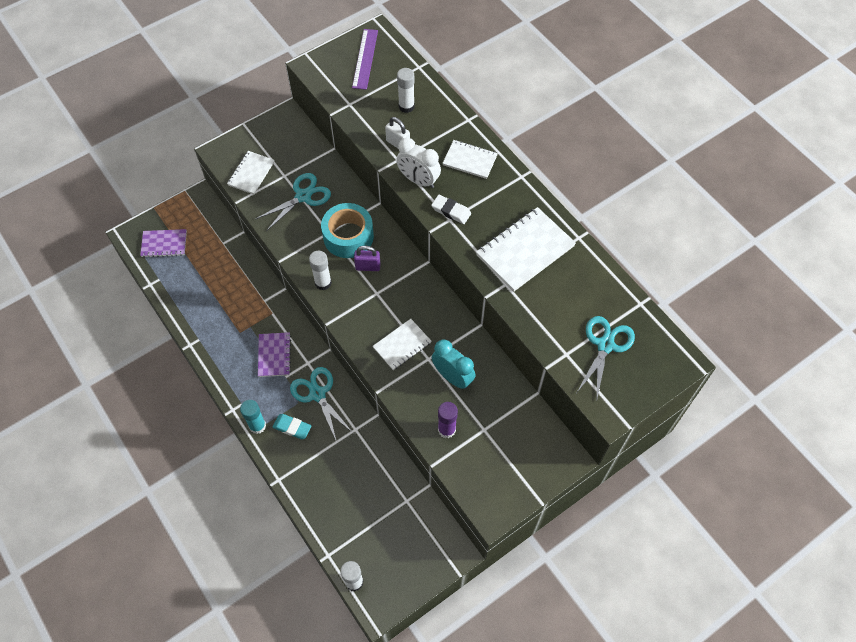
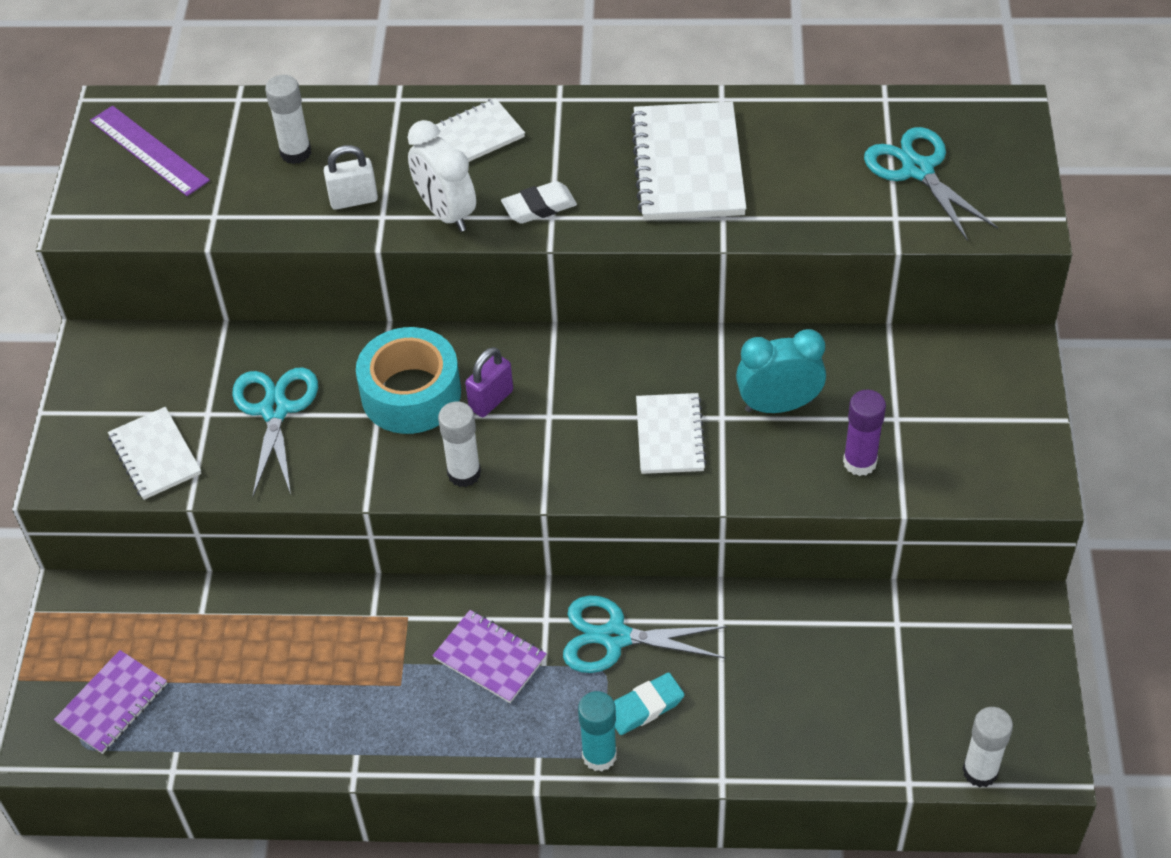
camera: 50 degrees left, 10 degrees down
white clock [396,138,441,188] -> white clock turned 75 degrees clockwise [408,120,476,232]

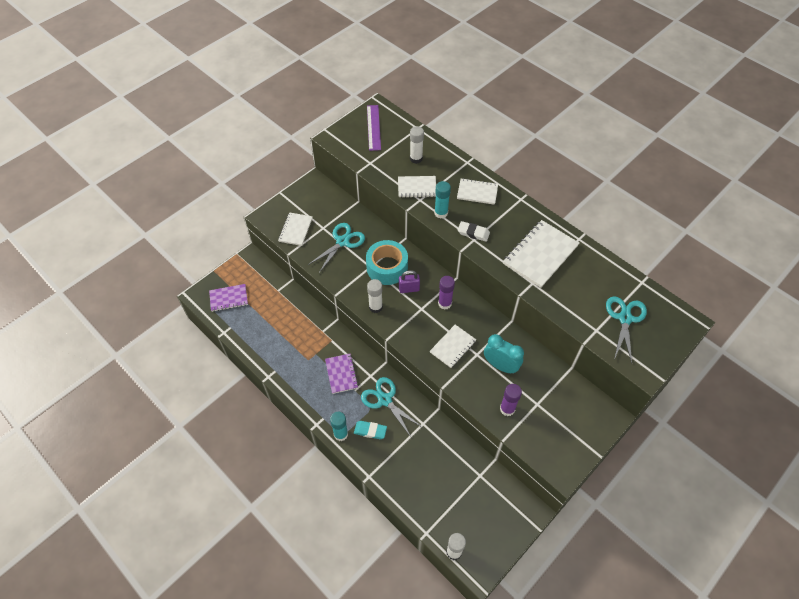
camera: 40 degrees right, 5 degrees up
white padlock [324,145,378,210] -> white notebook [398,176,436,198]
white clock [408,120,476,232] -> turquoise glue stick [434,181,451,219]
none -> purple glue stick [438,276,455,310]

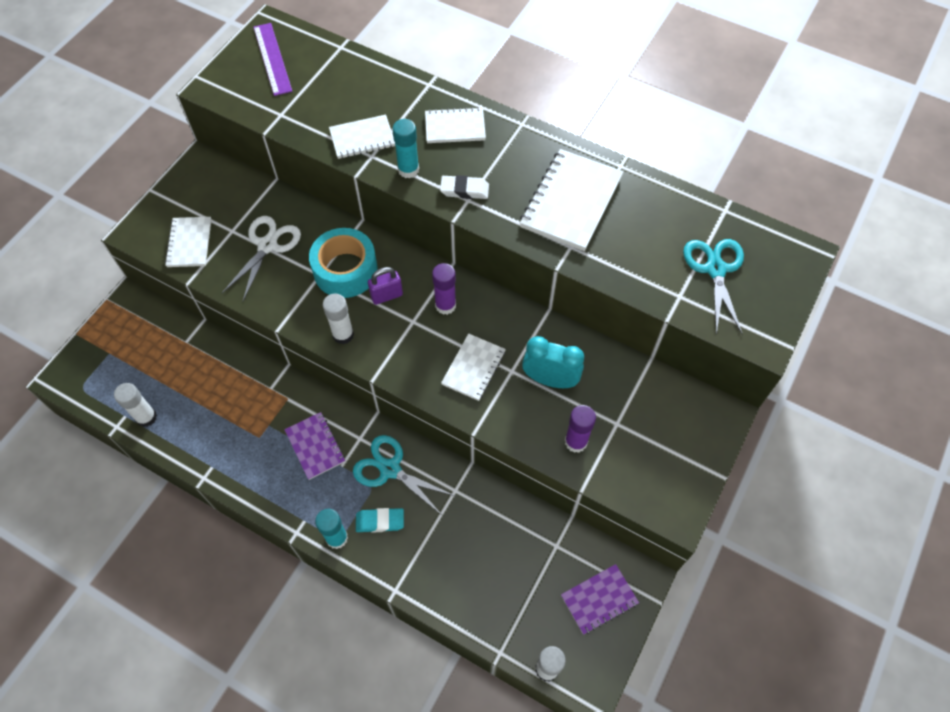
camera: 15 degrees left, 5 degrees up
purple notebook [209,284,248,312] -> purple notebook moved to [561,564,639,635]
turquoise scissors [308,223,365,273] -> white scissors [222,216,301,301]
white glue stick [410,126,424,164] -> white glue stick moved to [114,383,157,427]

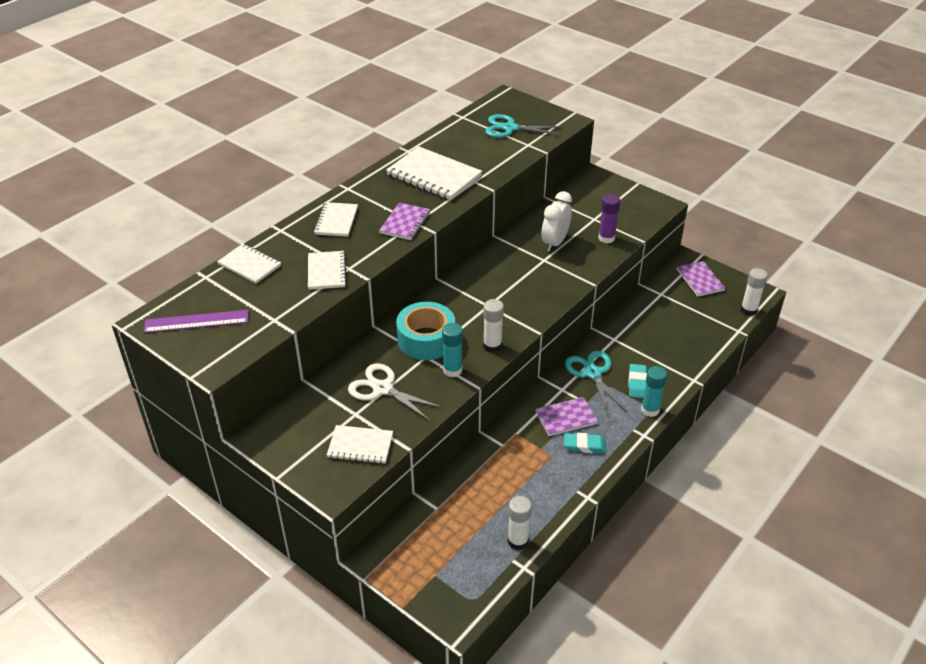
camera: 80 degrees left, 20 degrees down
turquoise scissors [353,435,455,516] -> turquoise scissors turned 120 degrees clockwise [565,351,627,415]
purple padlock [368,267,403,305] -> none
turquoise glue stick [392,119,419,179] -> turquoise glue stick moved to [442,323,463,377]
purple glue stick [432,263,456,315] -> none
white eraser [440,175,489,199] -> purple notebook [379,203,430,240]
white notebook [441,333,506,401] -> white notebook moved to [217,244,281,284]
turquoise clock [522,336,584,388] -> white clock [541,191,572,252]
none -> turquoise eraser [564,433,606,453]

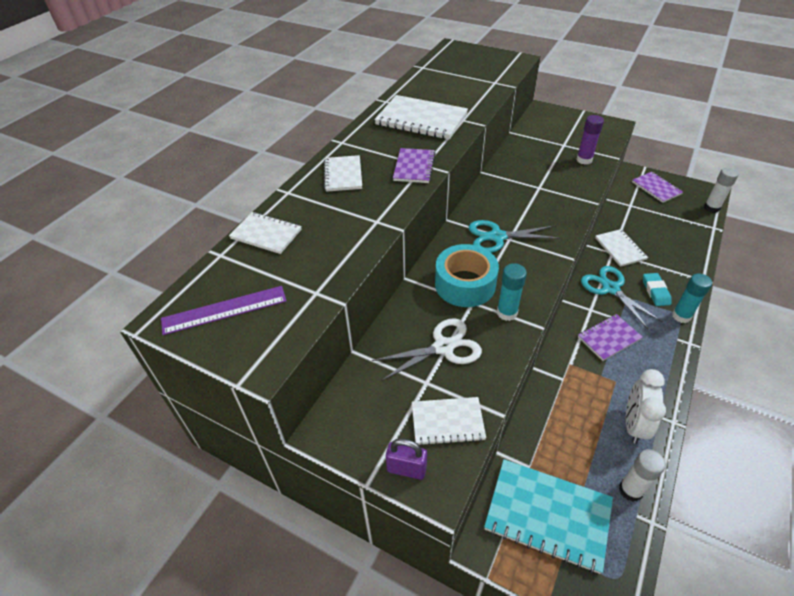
camera: 10 degrees left, 5 degrees up
white notebook [308,251,347,290] -> white notebook moved to [595,229,648,267]
white scissors [348,363,443,421] -> white scissors turned 135 degrees clockwise [372,318,482,381]
white glue stick [483,299,504,353] -> none
turquoise scissors [485,114,563,138] -> turquoise scissors moved to [469,220,560,253]
white clock [541,191,572,252] -> white clock moved to [626,369,666,444]
turquoise eraser [564,433,606,453] -> none
none -> purple padlock [386,438,427,480]
none -> turquoise notebook [484,459,613,574]

